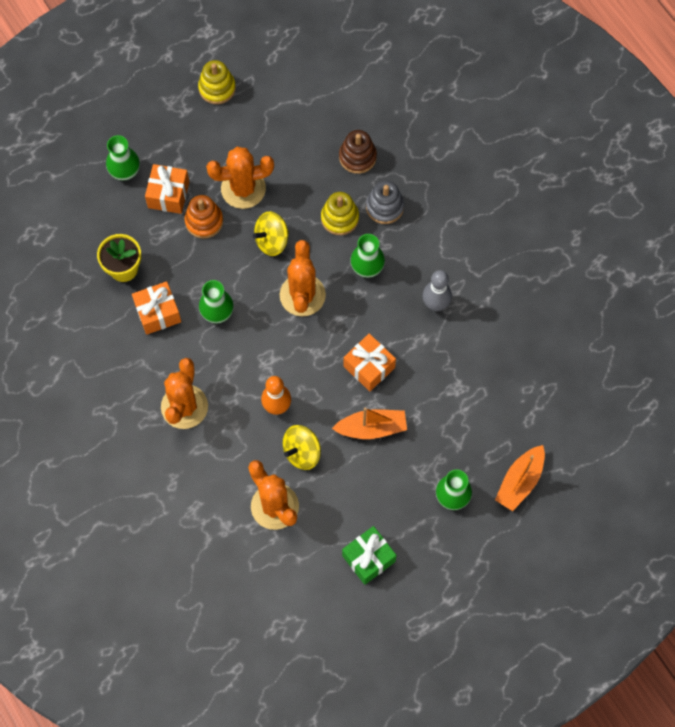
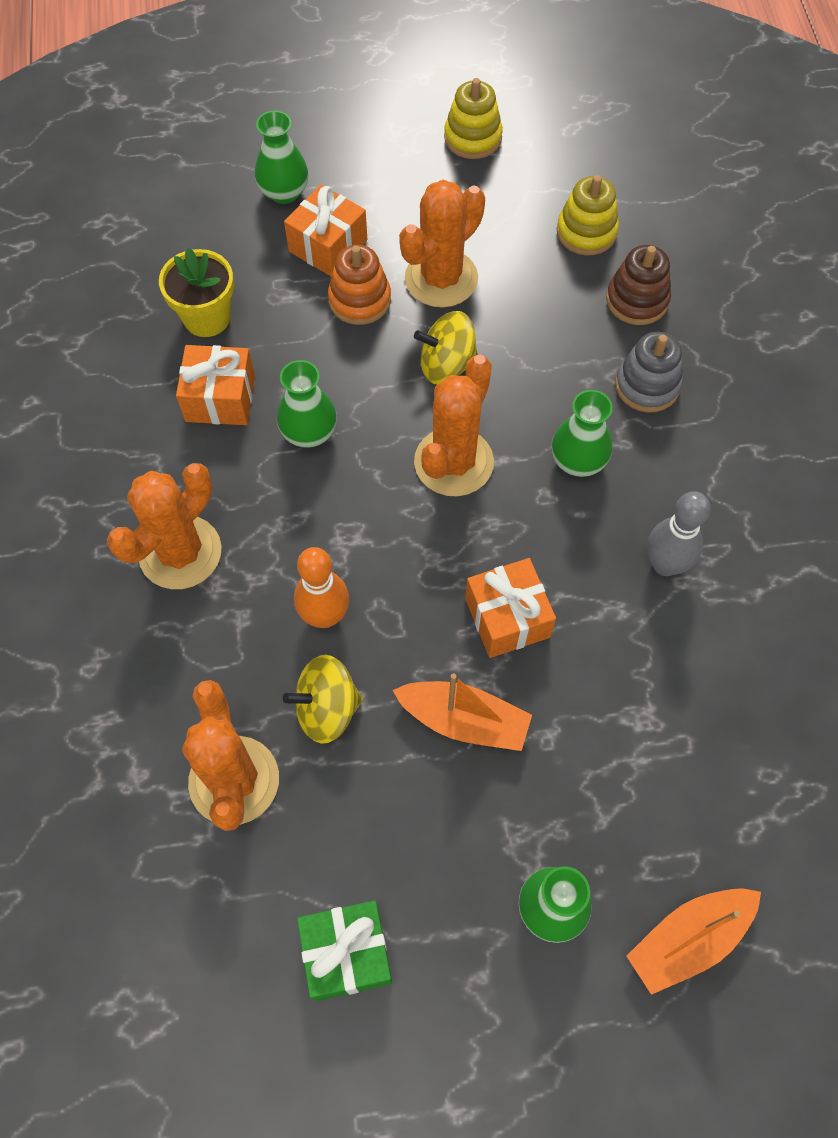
camera: 25 degrees right, 5 degrees down
orange cactus [206,147,274,209] -> orange cactus turned 60 degrees counterclockwise [399,180,485,308]
yellow stacking toy [321,192,359,235] -> yellow stacking toy moved to [557,175,619,255]

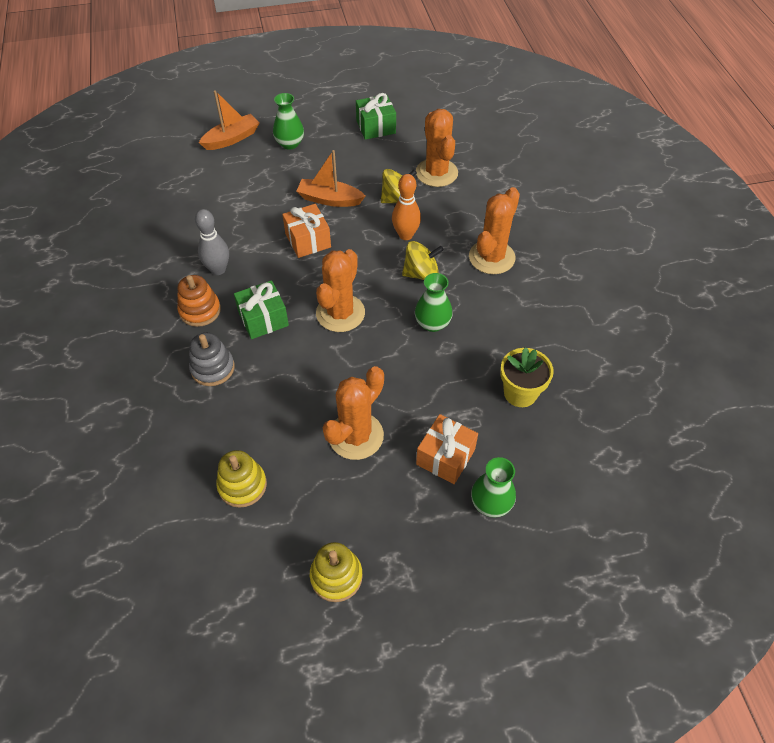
camera: 175 degrees right, 10 degrees down
orange gift [176,345,255,425] -> none
orange stacking toy [328,245,391,325] -> orange stacking toy moved to [177,275,221,327]
yellow spinning top [414,311,478,384] -> yellow spinning top moved to [402,241,444,280]
green vase [551,390,613,477] -> green gift [234,280,289,339]
brown stacking toy [606,245,671,325] -> none

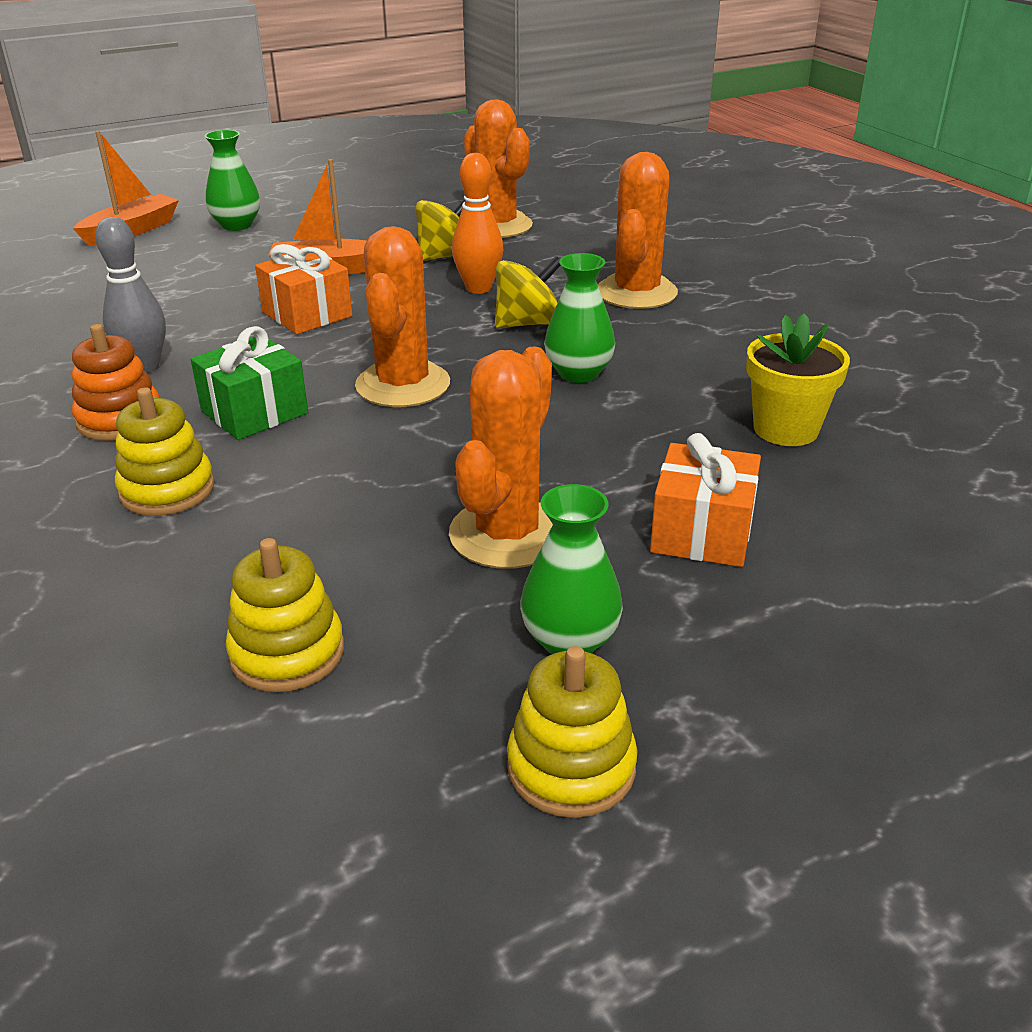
camera: 15 degrees left, 20 degrees down
grey stacking toy [189,333,235,386] -> yellow stacking toy [115,387,215,516]
green gift [356,93,396,140] -> none
green vase [471,457,516,518] -> green vase moved to [520,484,623,655]

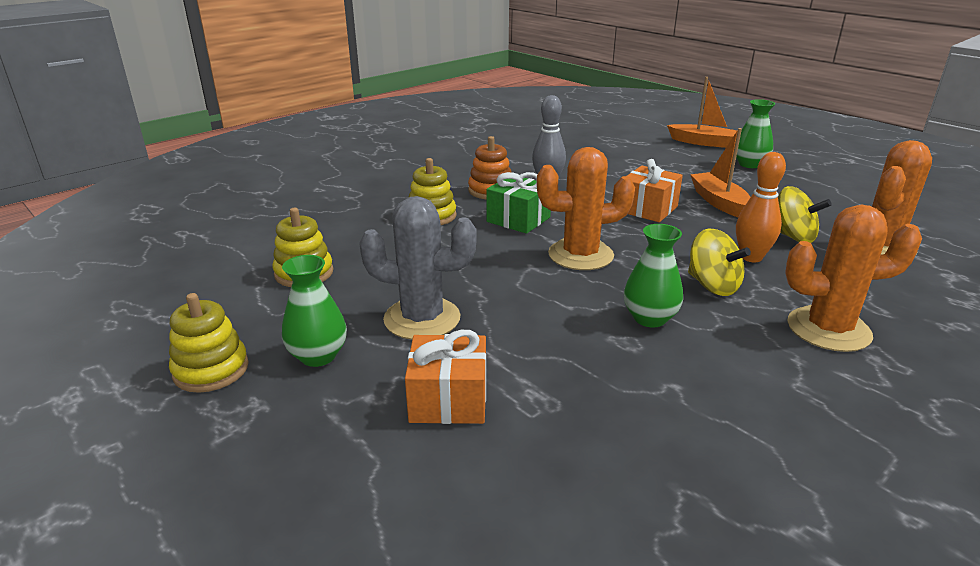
camera: 75 degrees right, 5 degrees down
orange cactus [449,346,553,569] -> grey cactus [359,196,477,340]
yellow flower pot [746,313,850,446] -> none

